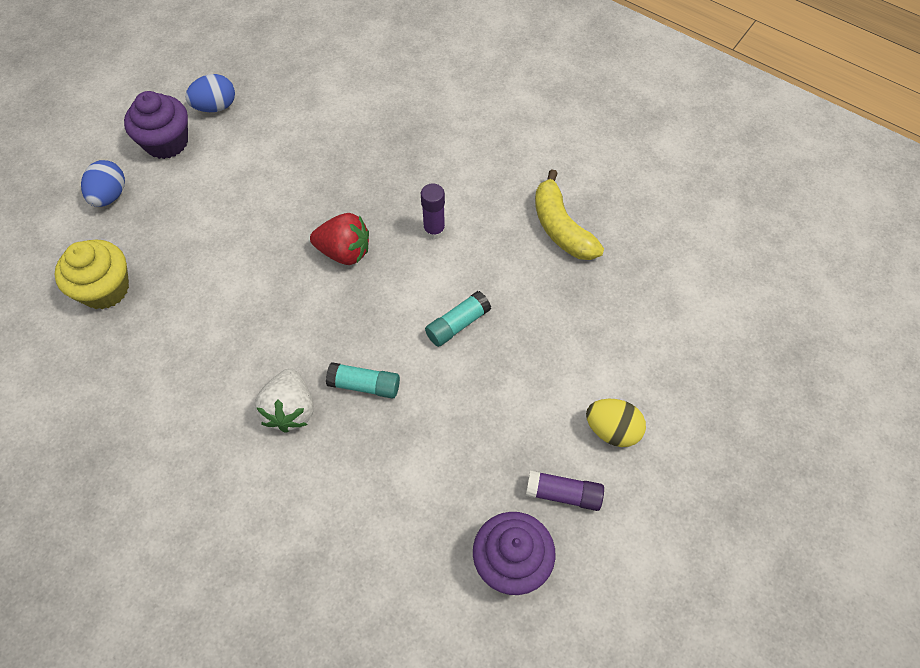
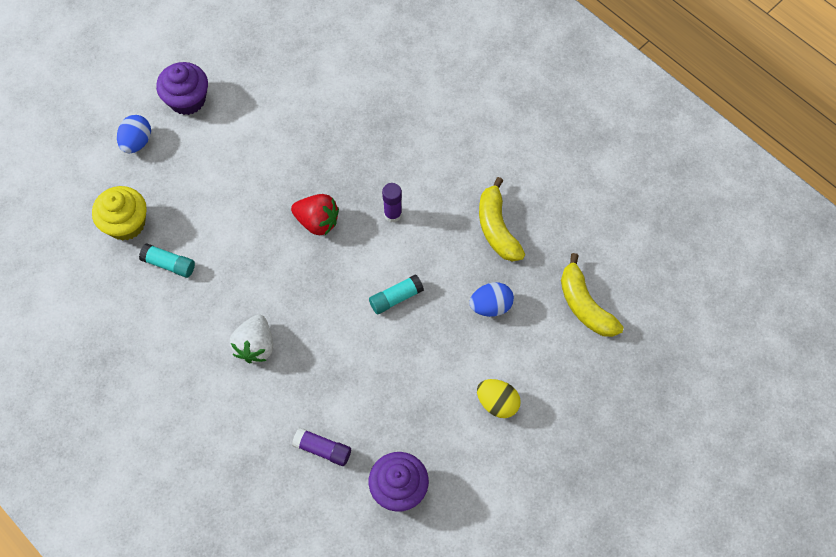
camera: 10 degrees right, 5 degrees up
blue egg [185,74,235,112] -> blue egg moved to [469,282,514,317]
turquoise glue stick [326,362,400,399] -> turquoise glue stick moved to [139,244,195,278]
purple glue stick [526,470,604,511] -> purple glue stick moved to [292,428,351,466]
none -> yellow banana [561,253,624,337]

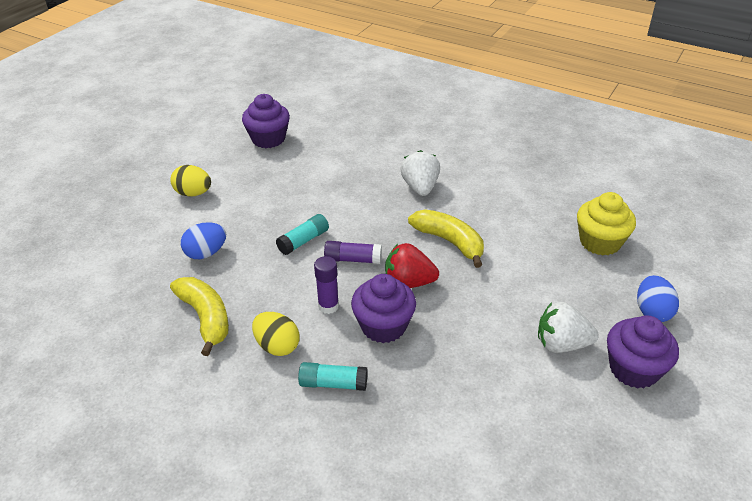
camera: 165 degrees right, 25 degrees down
turquoise glue stick [139,244,195,278] -> turquoise glue stick moved to [298,362,367,391]
purple glue stick [292,428,351,466] -> purple glue stick moved to [324,241,382,264]
yellow banana [561,253,624,337] -> yellow banana moved to [408,209,484,268]
none -> yellow egg [252,312,300,356]
none -> purple cupcake [351,274,416,343]
none -> white strawberry [538,302,599,353]

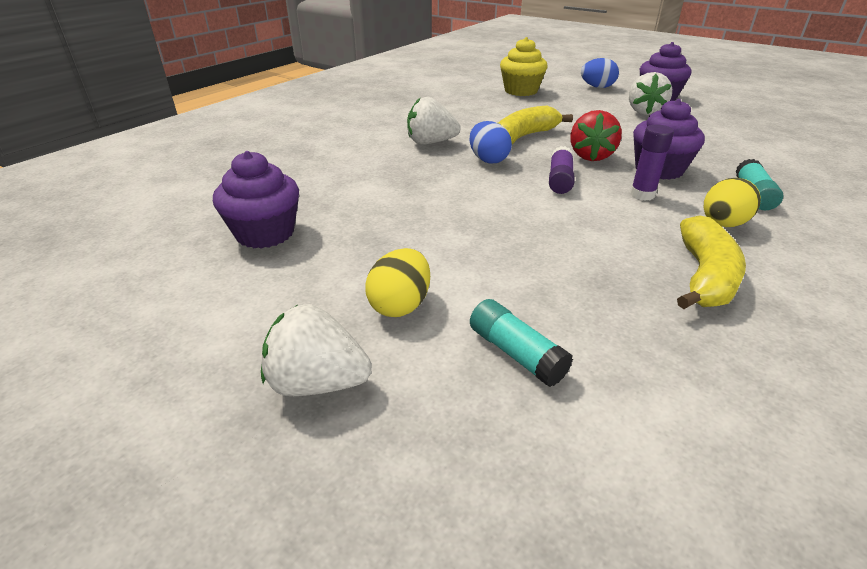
camera: 85 degrees left, 5 degrees down
yellow banana [170,277,229,356] -> yellow banana turned 135 degrees clockwise [677,215,746,309]
blue egg [181,222,226,259] -> blue egg moved to [470,121,512,163]
turquoise glue stick [276,214,329,255] -> turquoise glue stick moved to [470,299,573,387]
none -> white strawberry [261,304,372,396]

